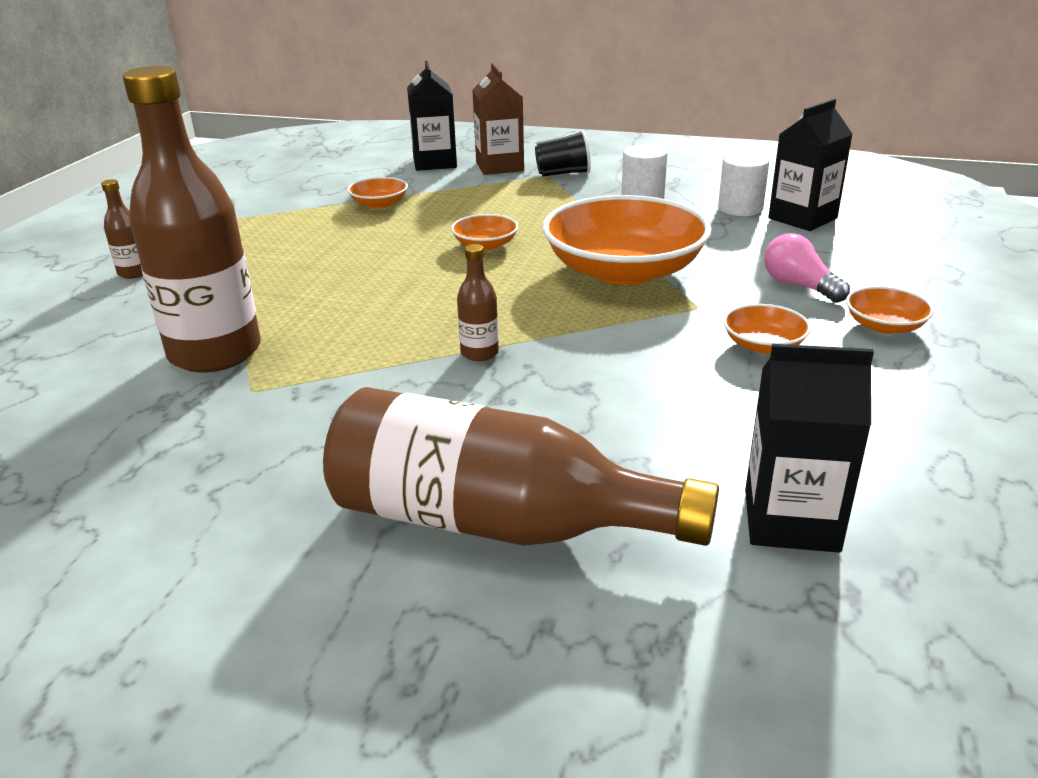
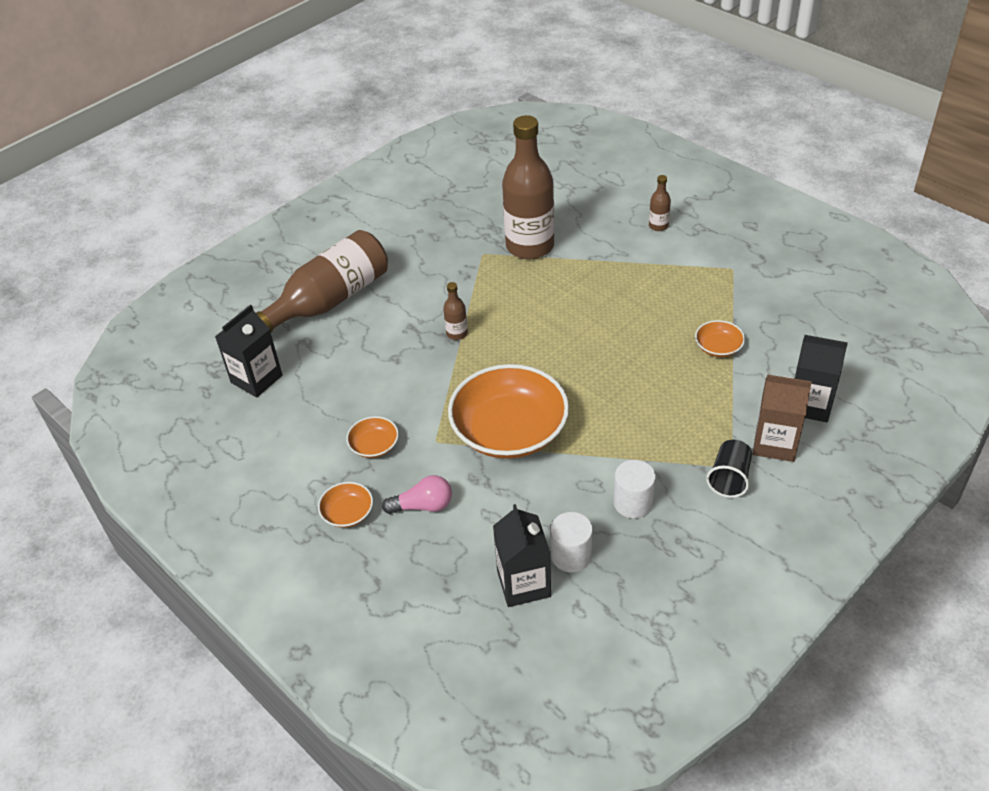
camera: 120 degrees right, 15 degrees up
orange bowl [451,214,518,251] -> none

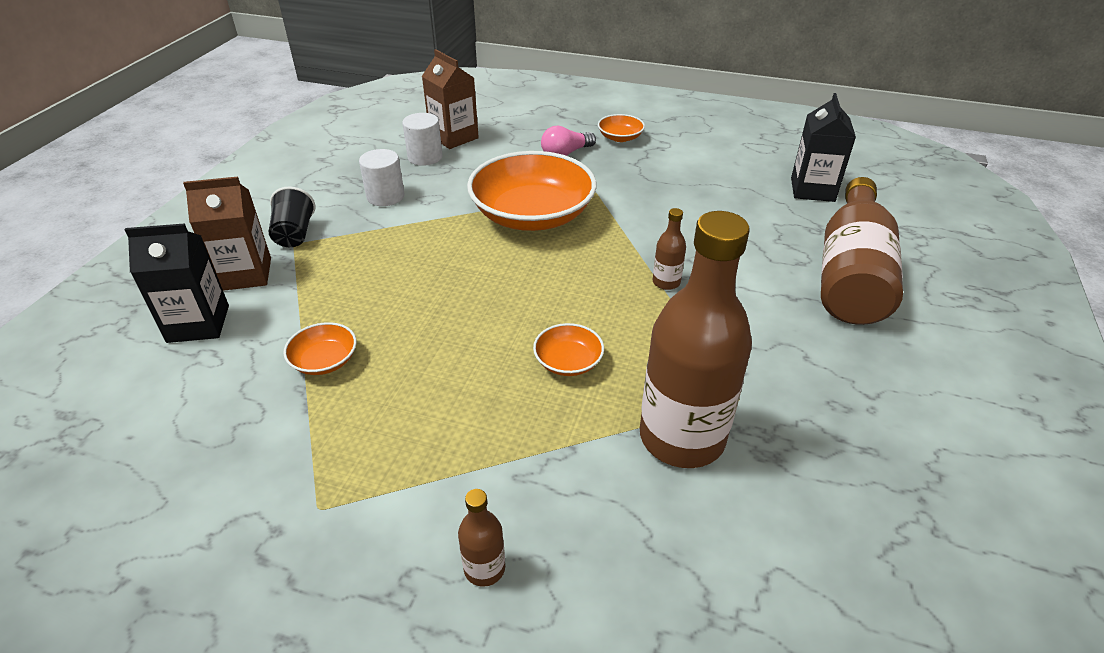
camera: 150 degrees right, 5 degrees down
orange bowl [346,416,399,458] -> orange bowl moved to [533,323,604,376]
black carton [493,504,551,607] -> brown carton [422,49,479,149]

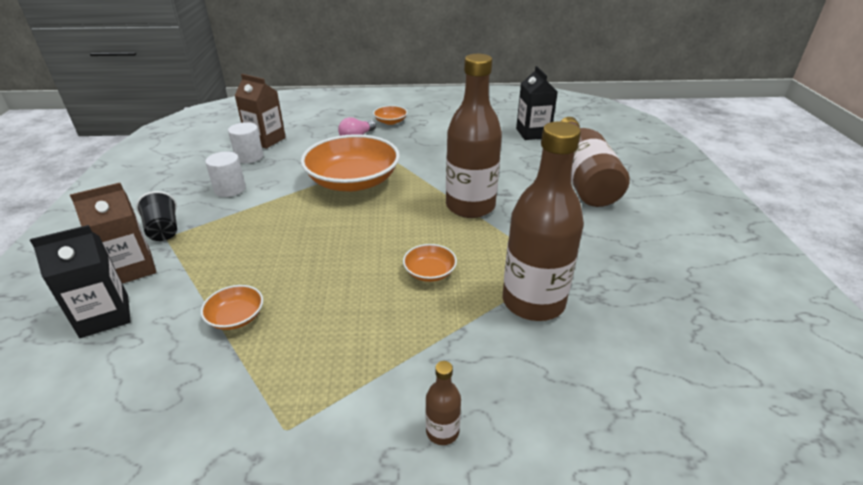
camera: 20 degrees left, 5 degrees down
brown bottle [653,208,686,290] -> brown bottle [446,54,502,218], size x2.43

